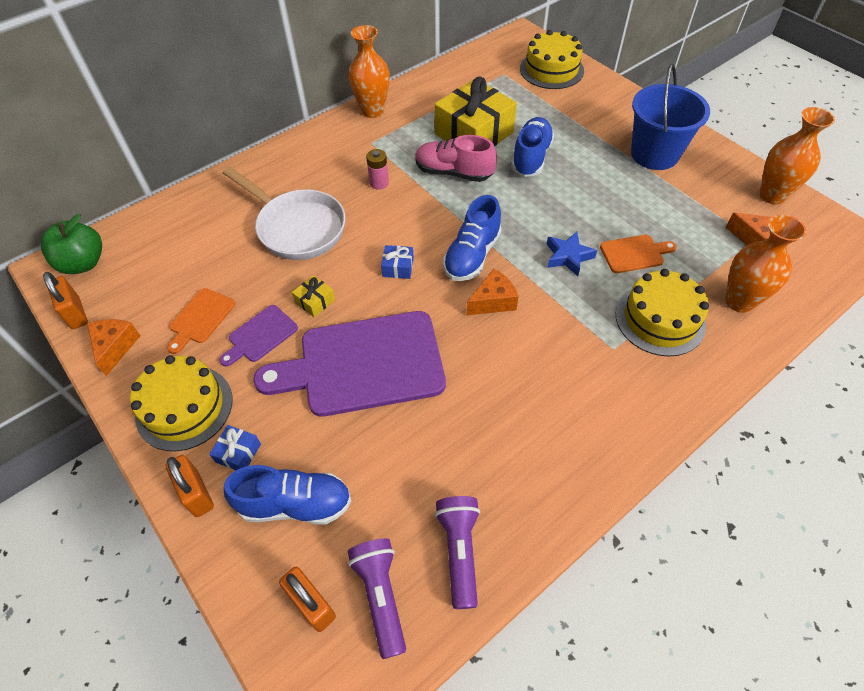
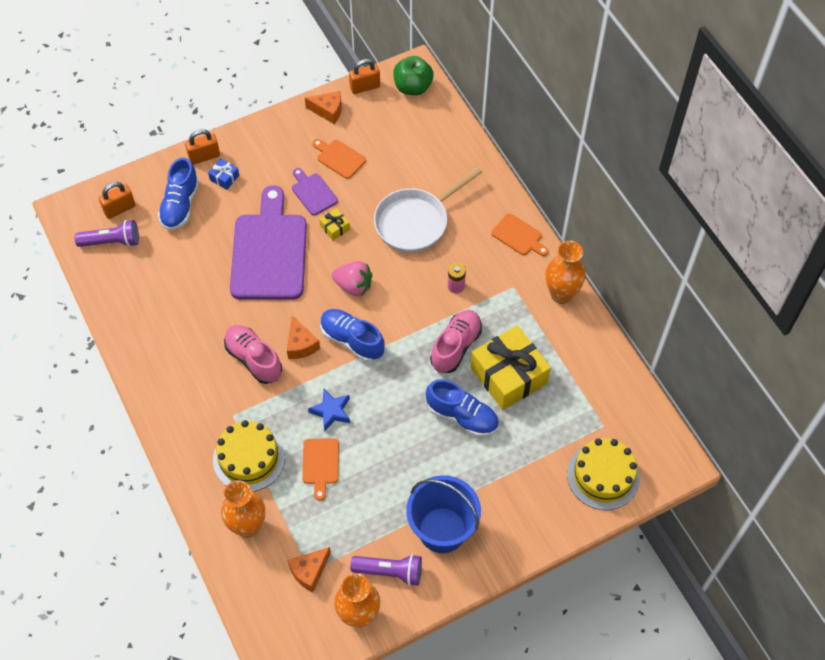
camera: 100 degrees right, 5 degrees up
yellow cake [130,355,233,451] -> none
blue gift [381,245,414,279] -> pink strawberry [332,261,372,296]
purple flashlight [435,496,480,609] -> purple flashlight moved to [350,554,422,586]
none -> pink shoe [224,325,282,384]
none -> orange cutting board [491,213,549,256]

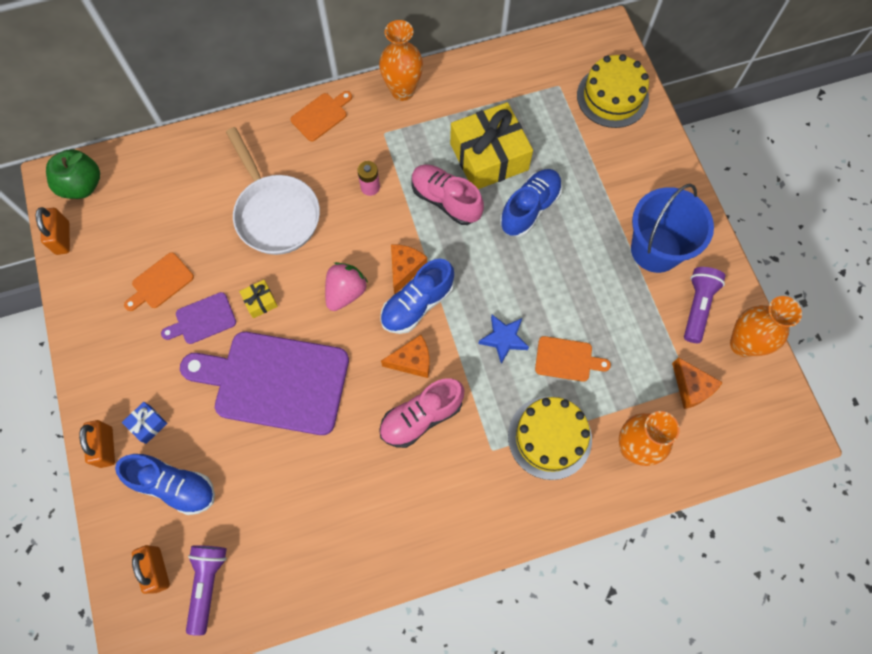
camera: 80 degrees left, 10 degrees up
orange cheese [305,91,342,124] -> orange cheese moved to [391,244,427,295]

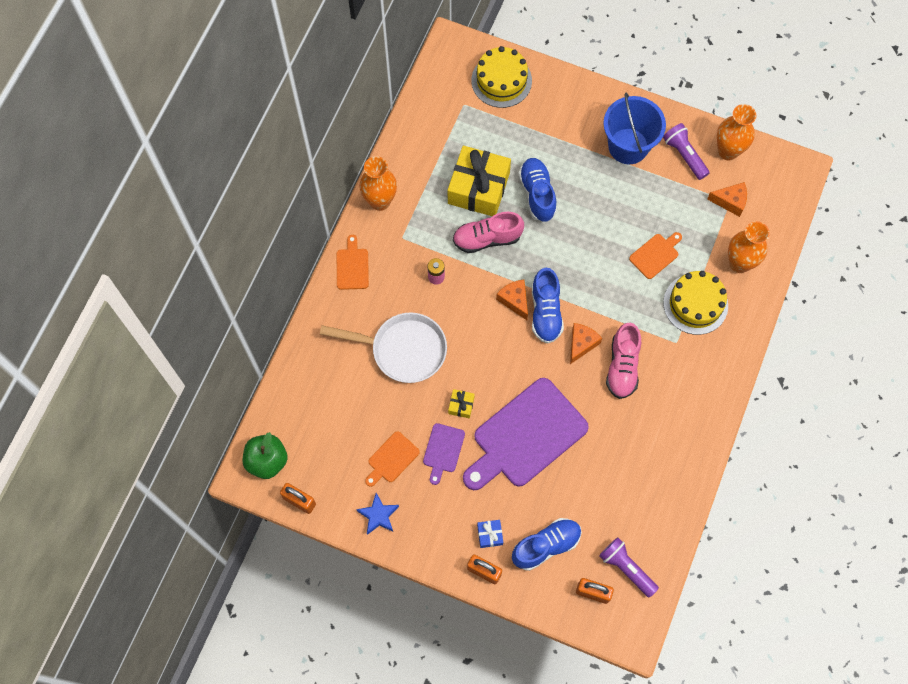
camera: 50 degrees left, 0 degrees up
orange cutting board [124,252,194,311] -> orange cutting board turned 45 degrees clockwise [365,431,420,487]
pink strawberry [325,262,368,311] -> none
blue star [479,315,529,364] -> blue star moved to [356,493,399,535]

